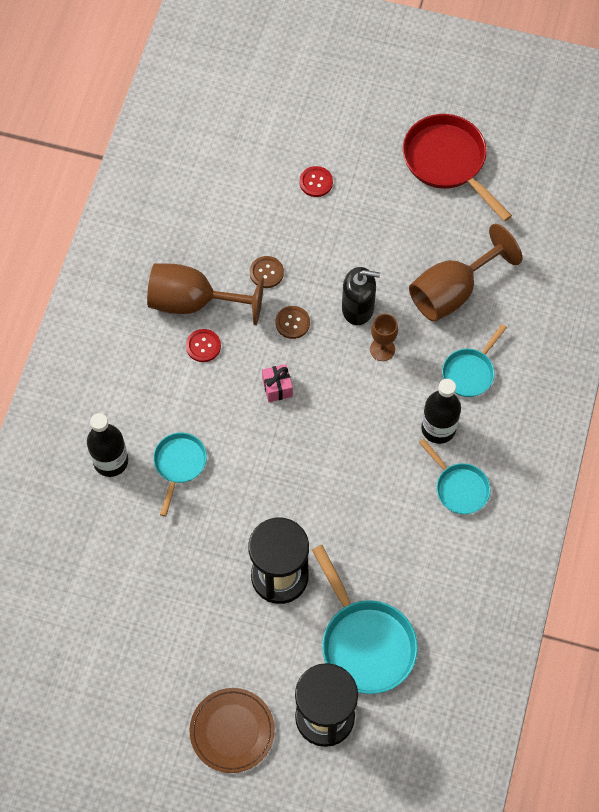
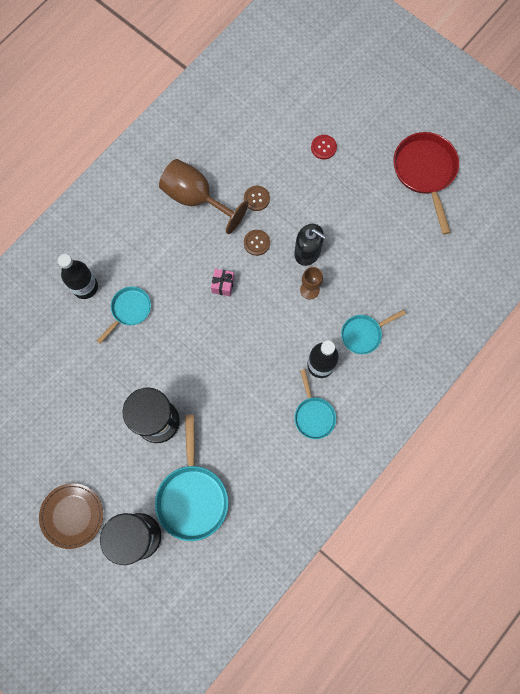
camera: 25 degrees right, 10 degrees up
red button [186,329,221,362] -> none
brown goblet [409,224,522,322] -> none

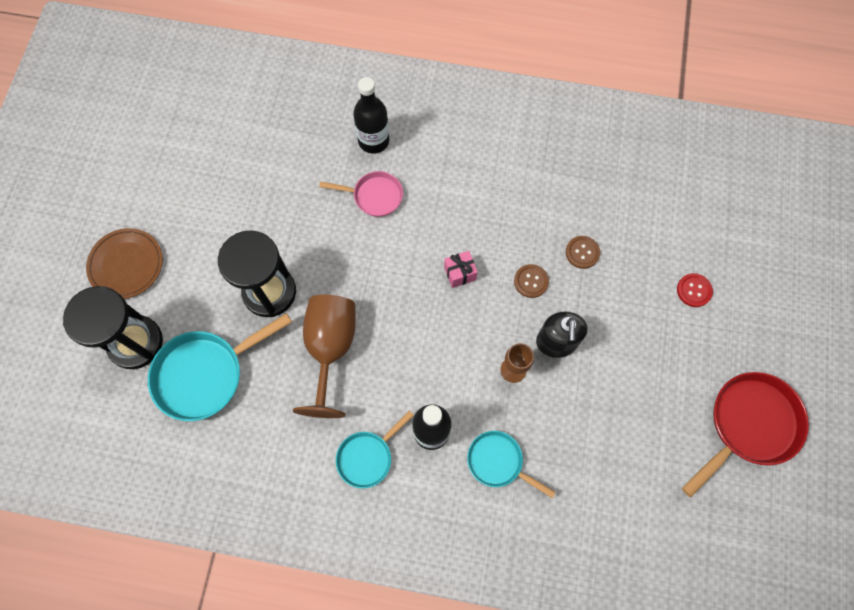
camera: 60 degrees right, 5 degrees down
turquoise pan [97,287,151,344] -> pink pan [319,171,403,217]
brown goblet [159,159,248,234] -> brown goblet moved to [293,295,356,418]

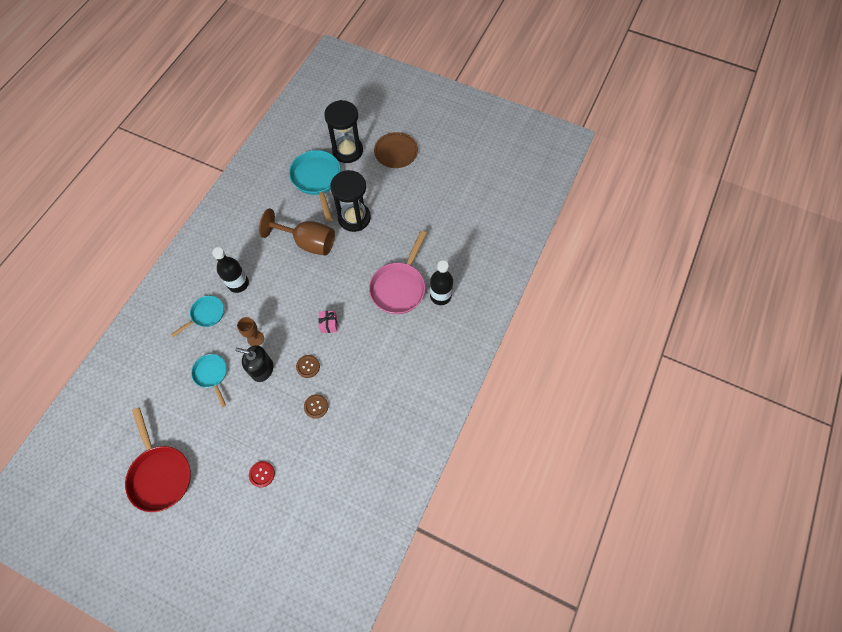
camera: 105 degrees right, 5 degrees down
pink pan [319,171,403,217] -> pink pan [369,231,427,314], size x1.69
turquoise pan [336,411,414,488] -> turquoise pan moved to [191,354,227,407]

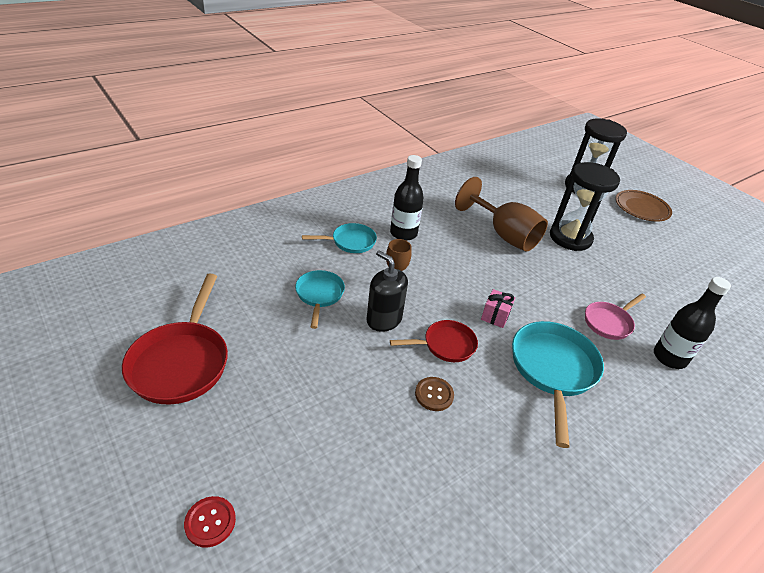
camera: 25 degrees right, 25 degrees down
red button [249,461,275,487] -> red button moved to [184,496,236,547]
turquoise pan [289,150,341,221] -> turquoise pan moved to [512,321,604,448]
brown button [296,355,320,378] -> red pan [390,320,478,362]
pink pan [369,231,427,314] -> pink pan [585,294,646,340], size x0.59

